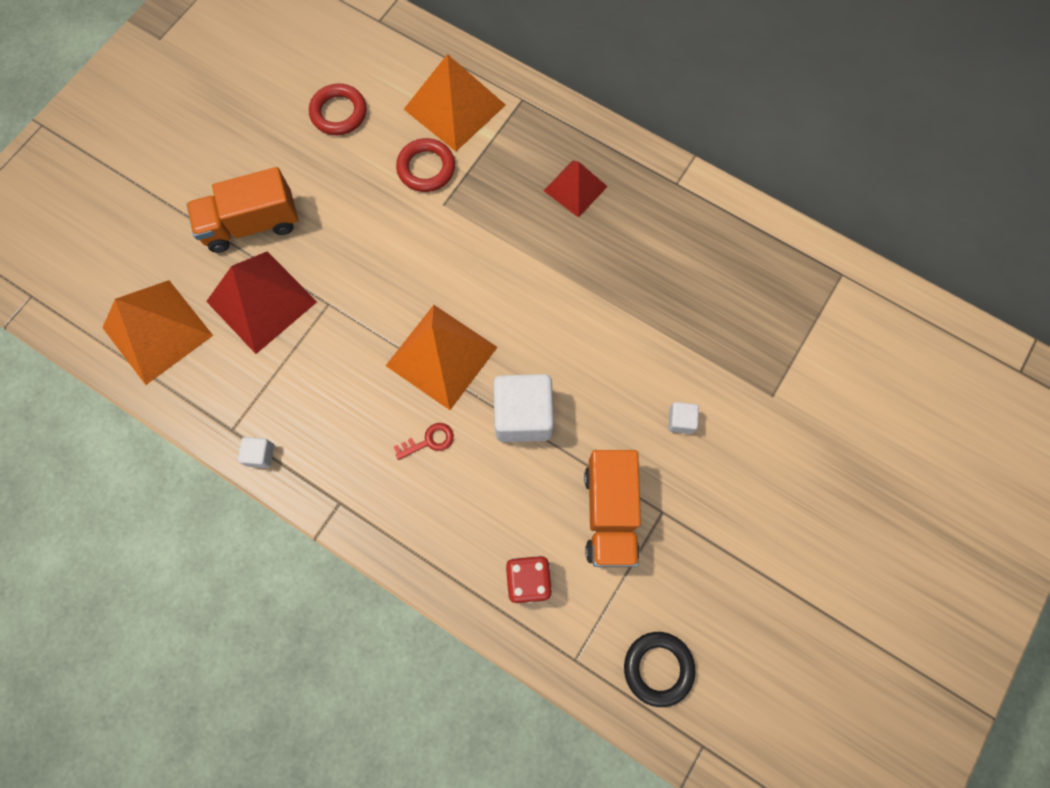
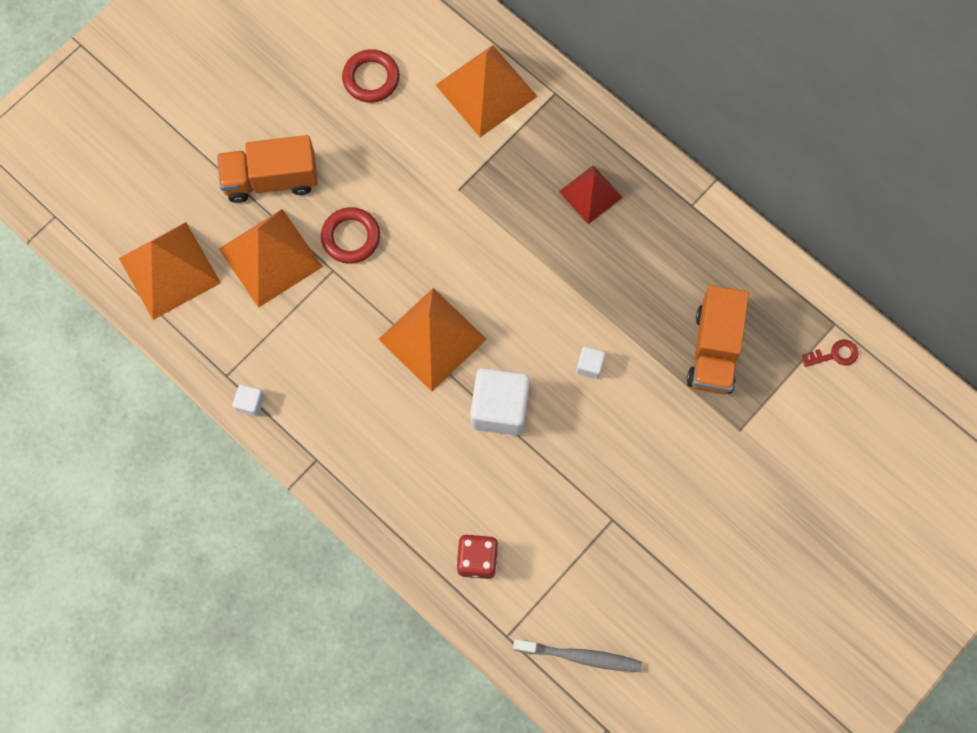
camera: 10 degrees right, 0 degrees up
red pyramid [206,251,317,354] -> orange pyramid [219,209,323,308]
red key [394,423,454,460] -> red key moved to [802,339,859,367]
red ring [396,138,455,192] -> red ring moved to [321,207,380,264]
orange truck [584,450,641,567] -> orange truck moved to [687,285,749,394]
black ring [624,632,695,707] -> grey toothbrush [513,639,642,672]
white cube [668,402,699,434] -> white cube moved to [576,346,606,379]

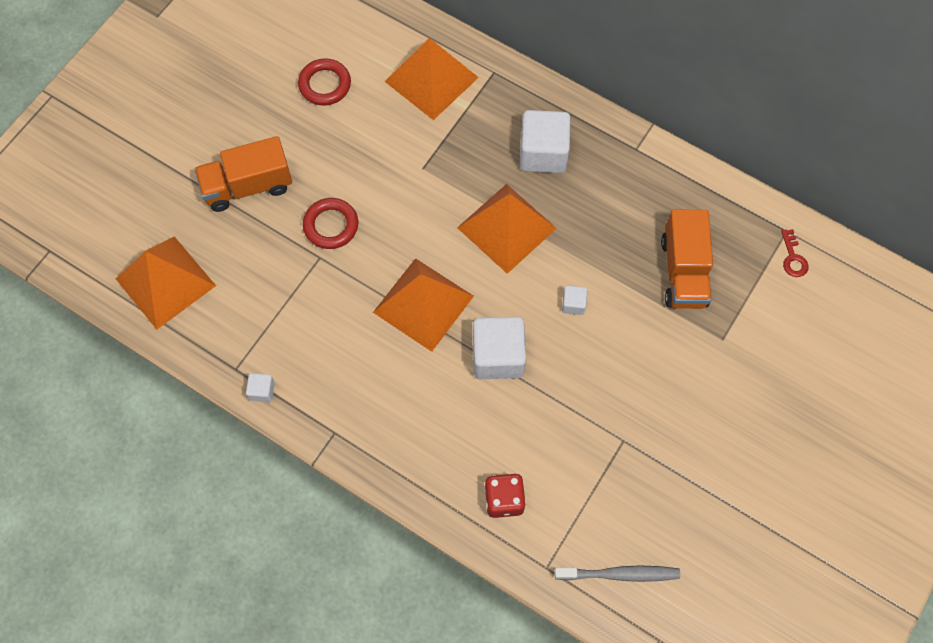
camera: 10 degrees left, 5 degrees down
orange pyramid [219,209,323,308] -> orange pyramid moved to [457,184,557,274]
red pyramid [559,165,623,224] -> white cube [520,110,571,173]
red key [802,339,859,367] -> red key turned 105 degrees clockwise [781,229,809,277]

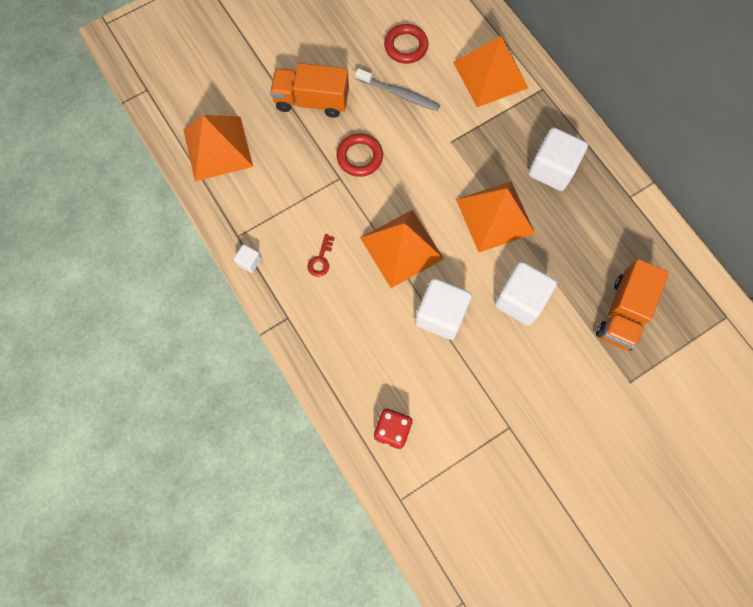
camera: 25 degrees right, 5 degrees up
grey toothbrush [554,565,680,582] -> grey toothbrush moved to [355,68,440,111]
white cube [562,286,587,315] -> white cube [494,262,557,325], size x2.18
red key [781,229,809,277] -> red key moved to [307,234,334,277]

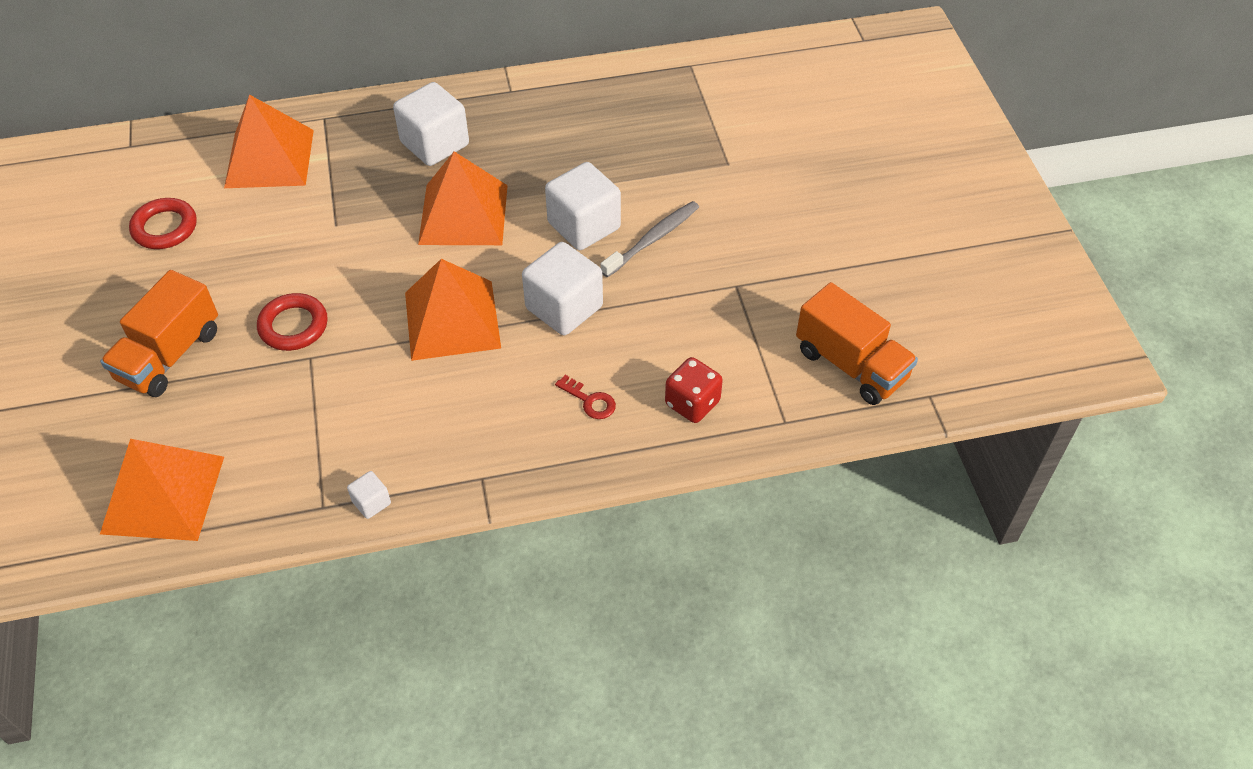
camera: 70 degrees left, 20 degrees down
red key [307,234,334,277] -> red key moved to [555,375,616,419]
grey toothbrush [355,68,440,111] -> grey toothbrush moved to [601,201,699,277]
orange truck [596,259,669,351] -> orange truck moved to [796,282,918,405]

